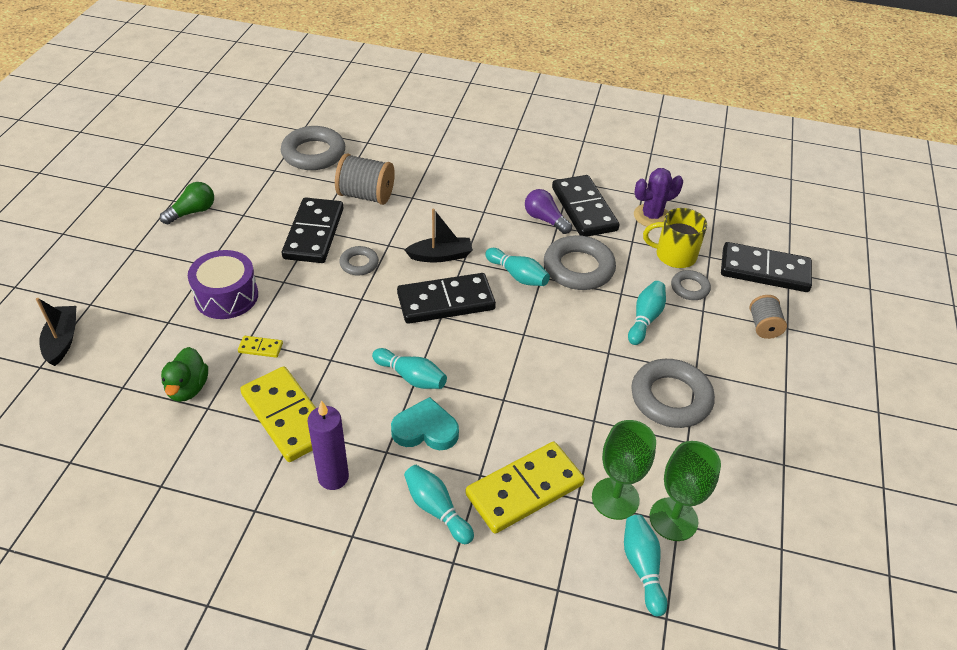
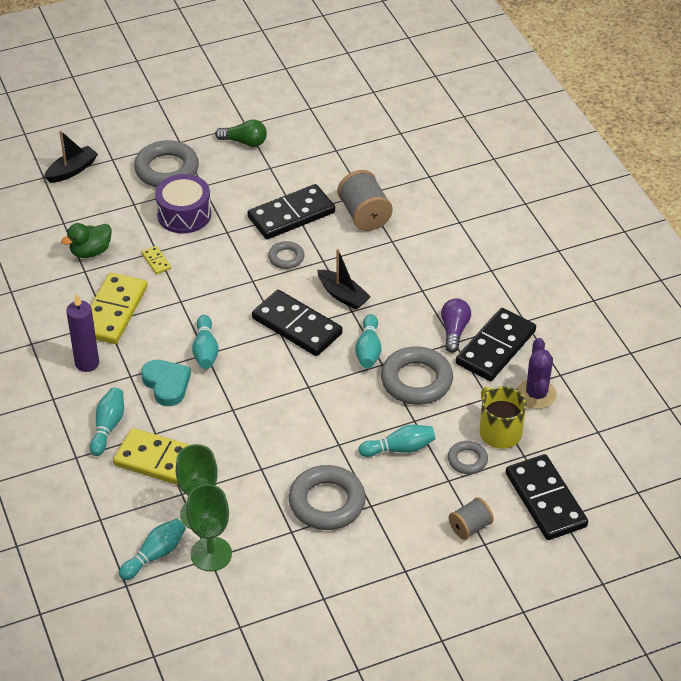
camera: 55 degrees right, 0 degrees up
grey ring [281,126,345,170] -> grey ring moved to [134,140,199,187]
purple cactus [634,168,683,228] -> purple cactus turned 60 degrees clockwise [517,338,557,409]

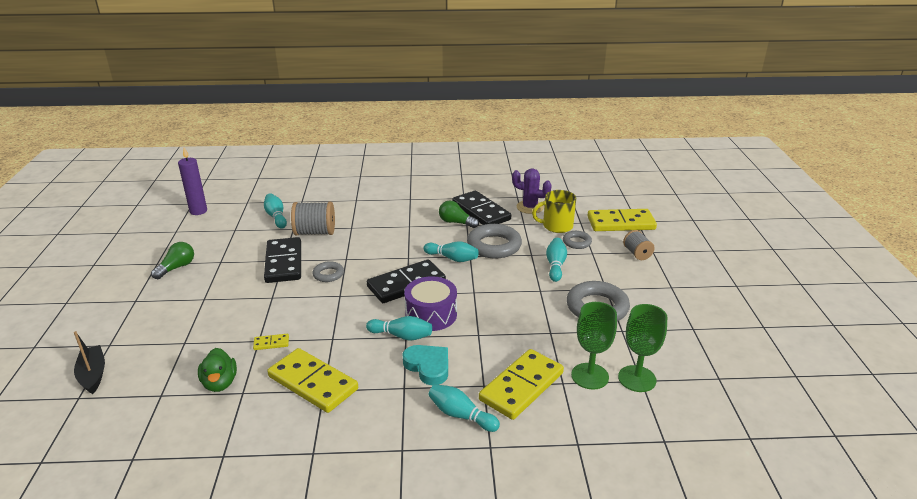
camera: 70 degrees left, 15 degrees down
purple candle [66,293,99,372] -> purple candle moved to [178,147,207,215]
turquoise bowling pin [119,519,186,580] -> turquoise bowling pin moved to [264,193,287,229]
grey ring [134,140,199,187] -> none
turquoise heart [141,360,191,406] -> turquoise heart turned 60 degrees clockwise [403,345,448,385]
purple drum [155,174,211,233] -> purple drum moved to [404,276,457,331]
black boat [317,249,371,310] -> none
purple light bulb [441,298,471,353] -> green light bulb [439,200,479,228]
black domino [506,454,588,540] -> yellow domino [587,209,657,231]

